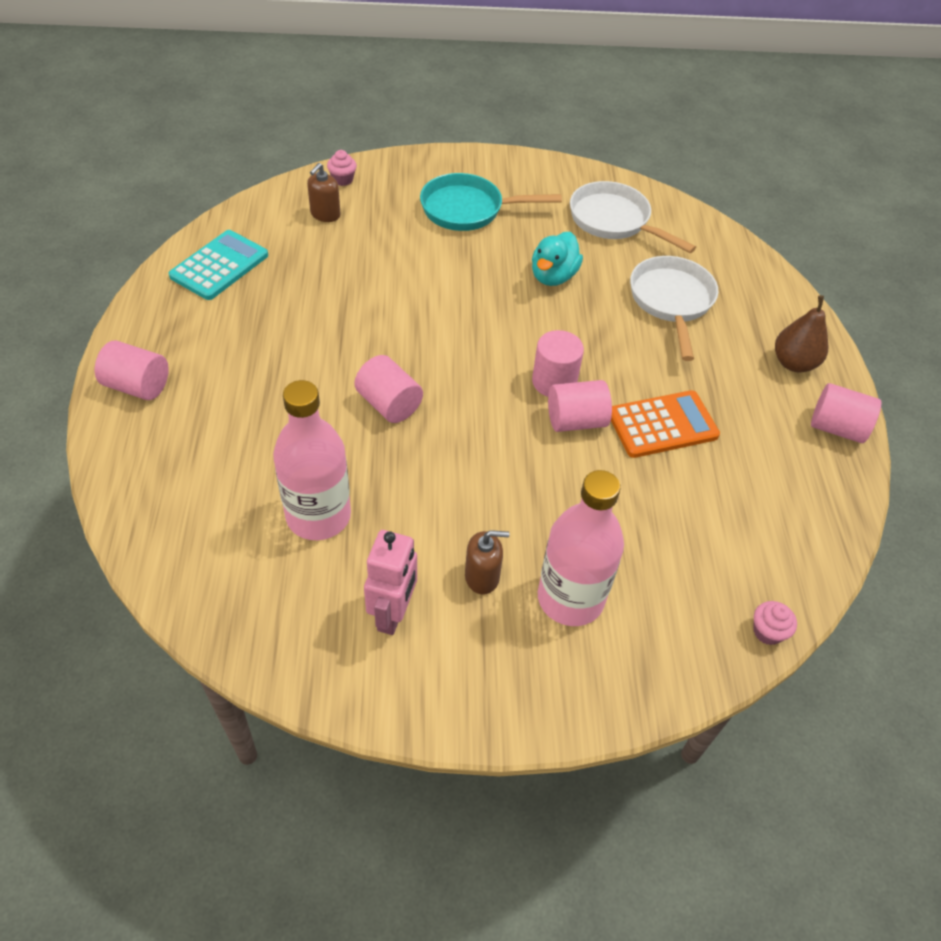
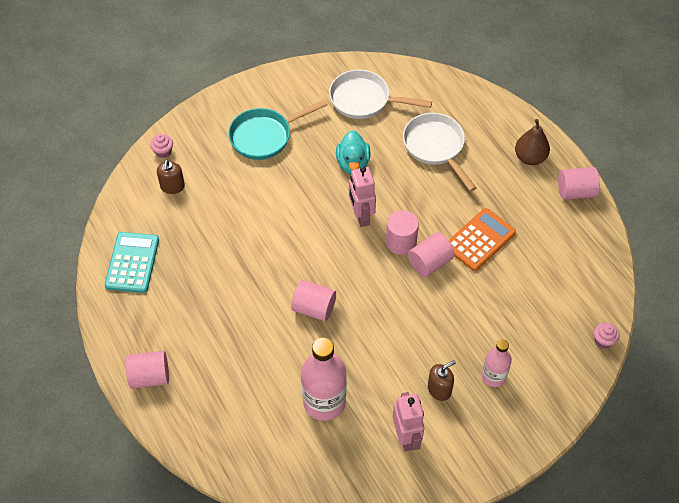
camera: 25 degrees left, 5 degrees up
pink bottle [538,470,624,626] -> pink bottle [482,339,512,387], size x0.59
none -> pink robot [349,167,376,227]

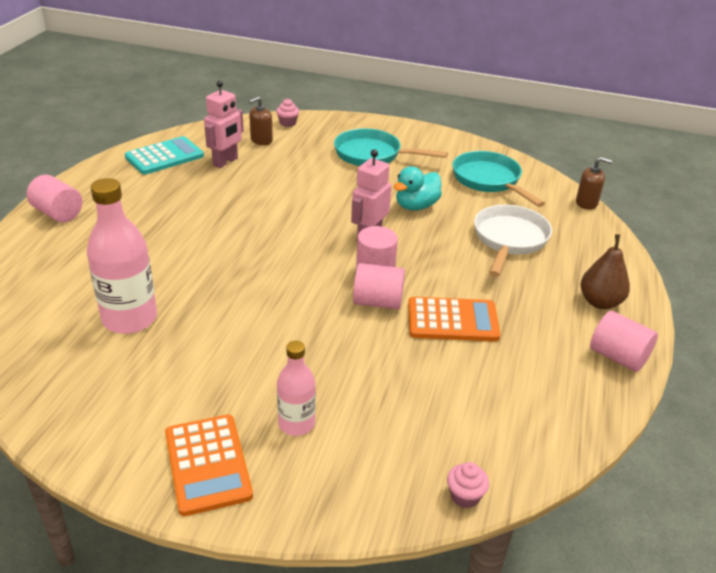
camera: 45 degrees right, 20 degrees down
pink cylinder [291,280,336,321] -> none
white pan [329,70,432,119] -> turquoise pan [452,151,545,207]
pink robot [393,392,424,451] -> pink robot moved to [204,80,244,168]
brown soap dispenser [428,360,456,401] -> brown soap dispenser moved to [576,157,612,210]
none -> orange calculator [165,414,253,516]

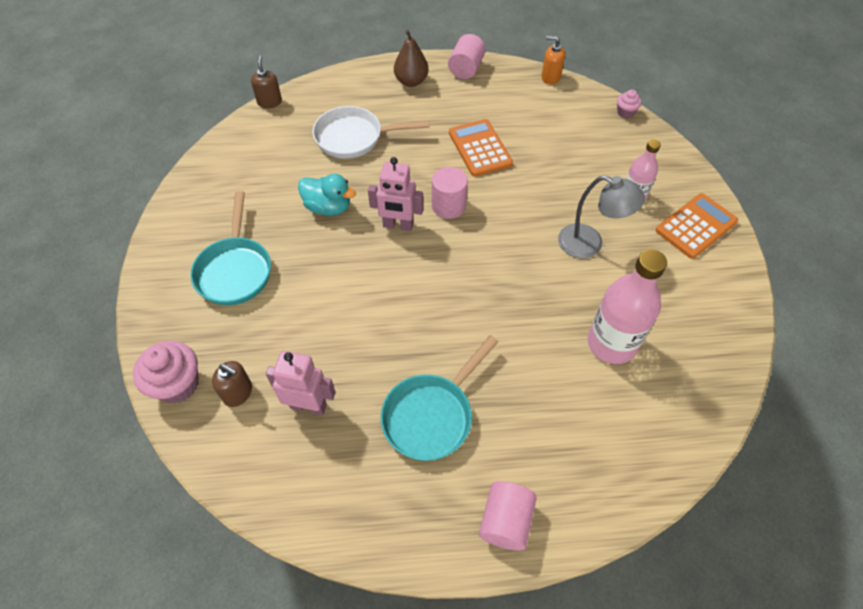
camera: 110 degrees left, 20 degrees up
turquoise calculator [125,136,204,175] -> none
pink cupcake [276,99,299,127] -> pink cupcake [133,341,199,404], size x1.90
pink cylinder [353,263,405,309] -> none
turquoise pan [452,151,545,207] -> turquoise pan moved to [381,335,498,461]
none -> orange soap dispenser [541,36,565,84]
none -> grey lamp [558,175,645,258]

